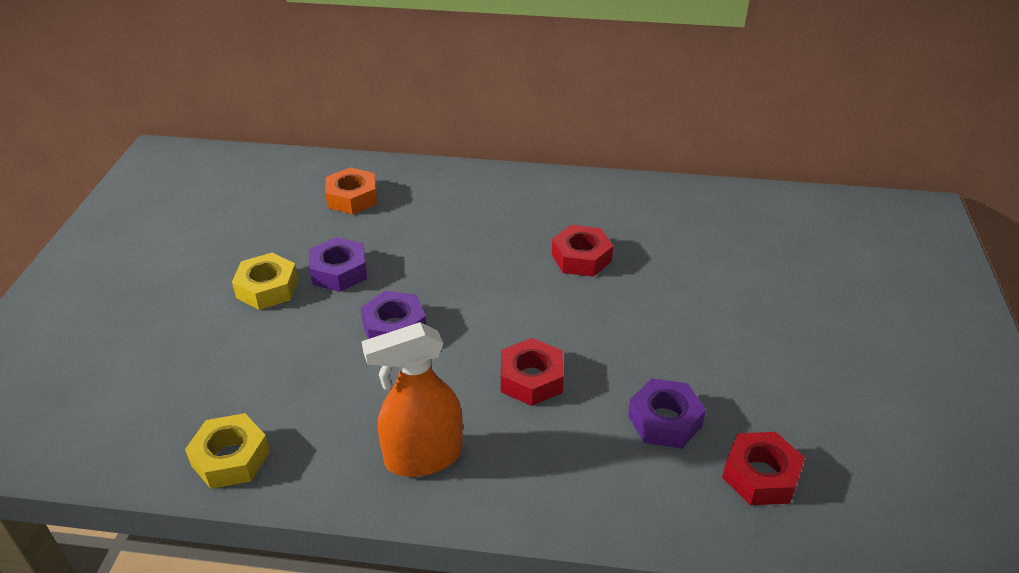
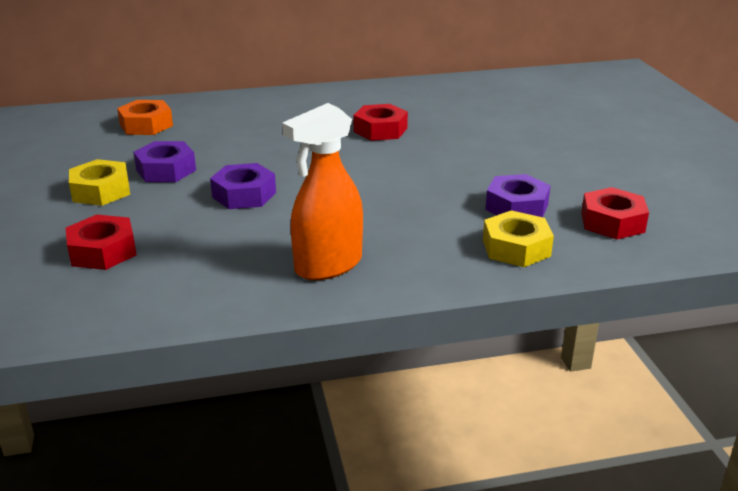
camera: 20 degrees left, 10 degrees down
yellow nut [185,413,270,489] -> yellow nut moved to [483,210,554,267]
red nut [501,338,564,406] -> red nut moved to [66,214,137,270]

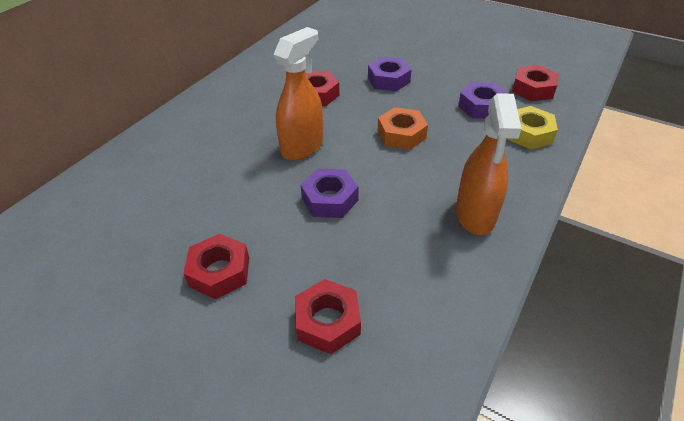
camera: 45 degrees left, 15 degrees up
yellow nut [69,159,130,206] -> red nut [183,233,249,299]
orange nut [117,100,173,135] -> orange nut moved to [378,107,428,150]
purple nut [133,141,196,182] -> purple nut moved to [368,57,412,91]
none -> orange spray bottle [274,27,323,161]

